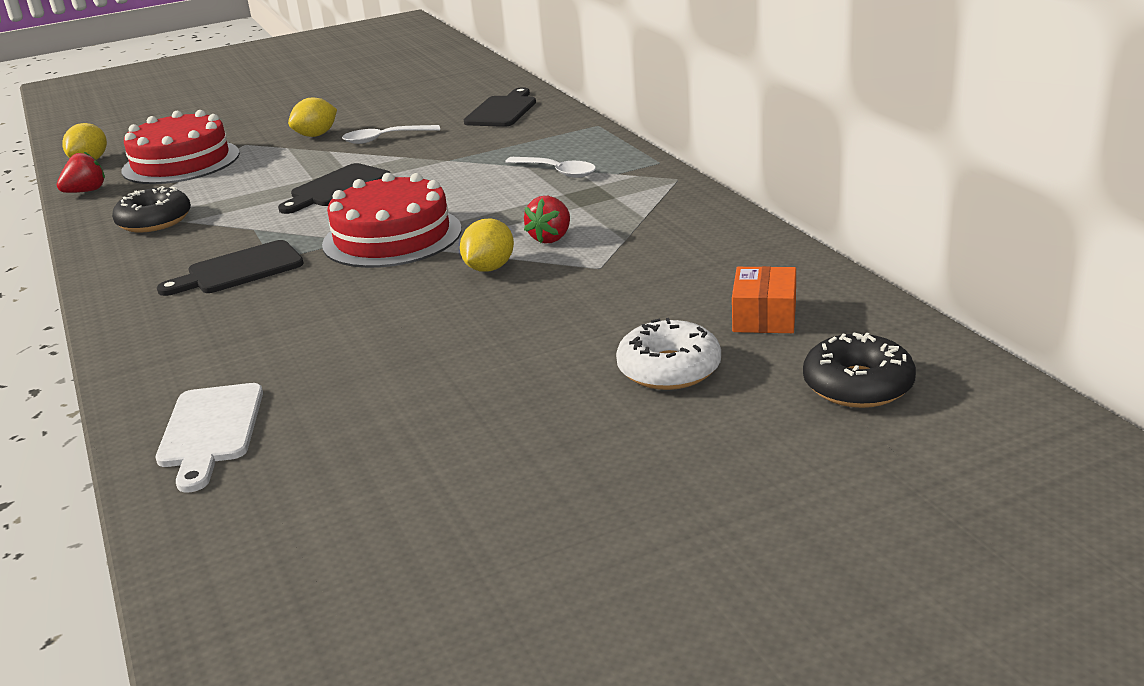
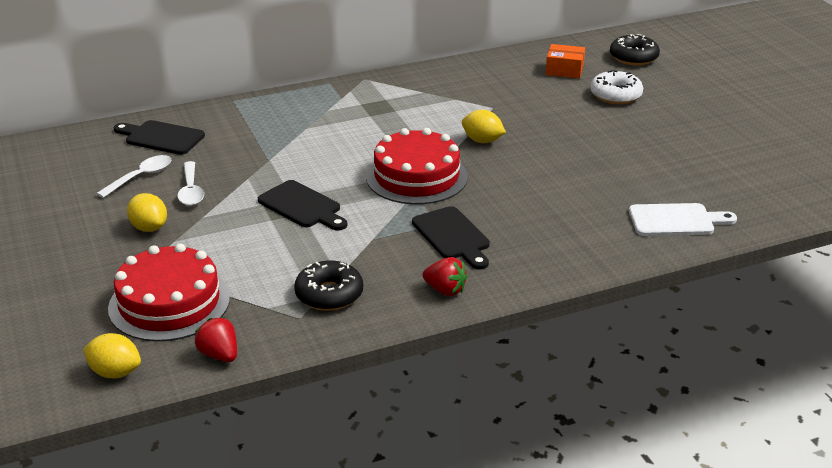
camera: 90 degrees left, 5 degrees up
white spoon [505,157,596,178] -> white spoon moved to [96,155,171,198]
red strawberry [524,196,570,243] -> red strawberry moved to [422,257,467,296]

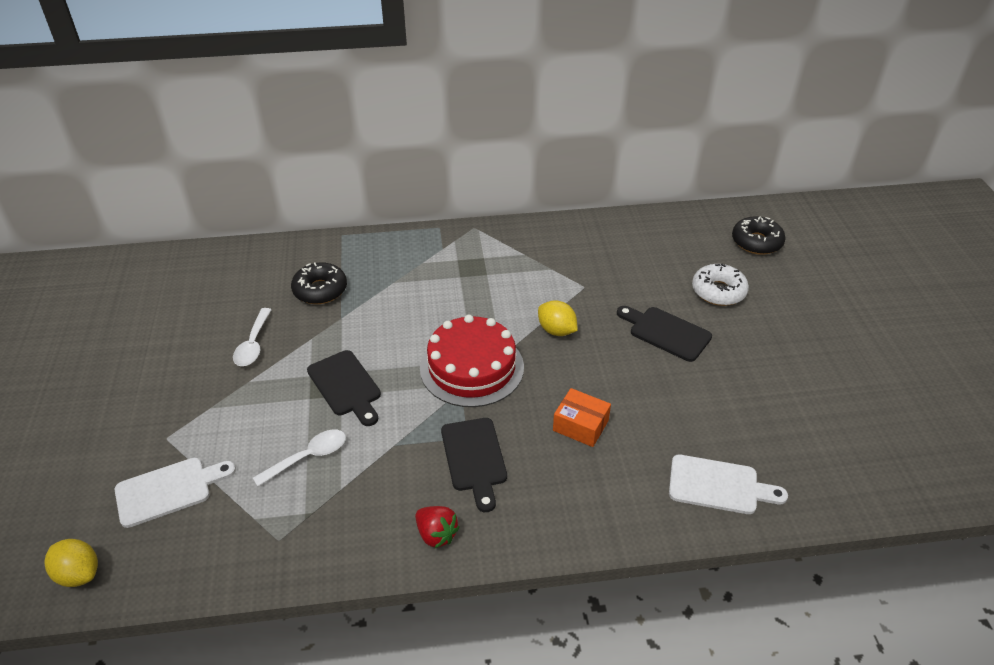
camera: 15 degrees right, 10 degrees up
white spoon [96,155,171,198] -> white spoon moved to [253,430,346,487]
red cake [108,244,230,342] -> white cutting board [115,457,236,528]
black cutting board [114,120,205,155] -> black cutting board moved to [617,306,712,362]
yellow lemon [127,193,167,232] -> none
red strawberry [195,317,237,362] -> none
black donut [294,261,363,311] -> black donut moved to [291,262,347,304]
orange box [546,44,585,79] -> orange box moved to [553,388,611,447]

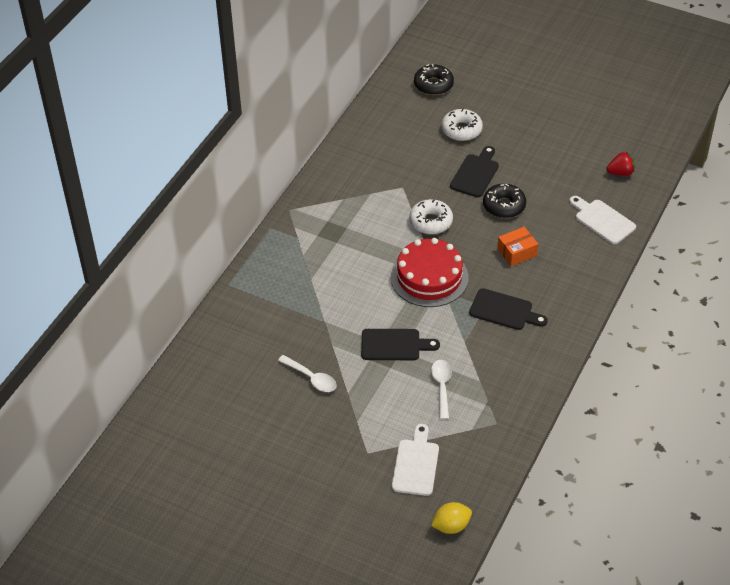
camera: 55 degrees left, 5 degrees up
black donut [291,262,347,304] -> black donut moved to [483,184,526,218]
red strawberry [415,506,460,548] -> red strawberry moved to [606,152,635,176]
yellow lemon [538,300,578,336] -> white donut [409,199,453,234]
black cutting board [617,306,712,362] -> black cutting board turned 135 degrees clockwise [450,146,499,197]
white cutting board [669,454,788,514] -> white cutting board turned 90 degrees counterclockwise [569,196,636,244]

